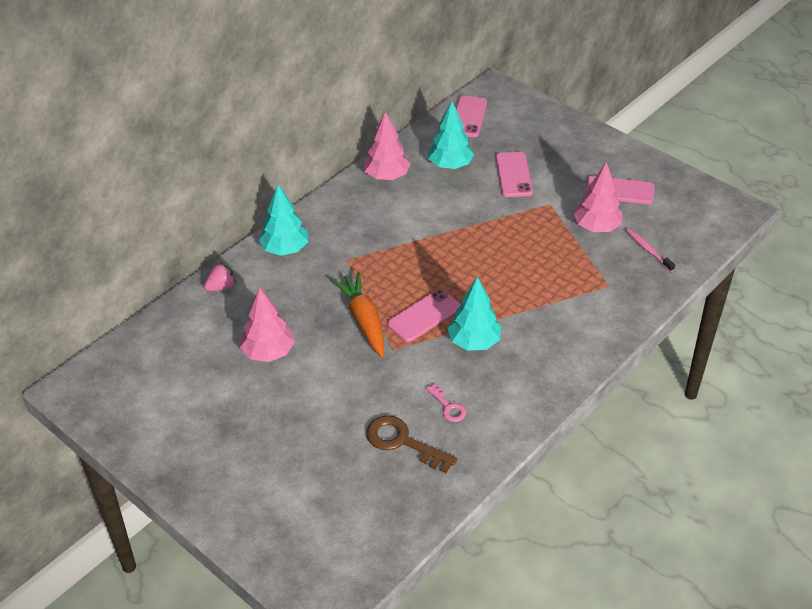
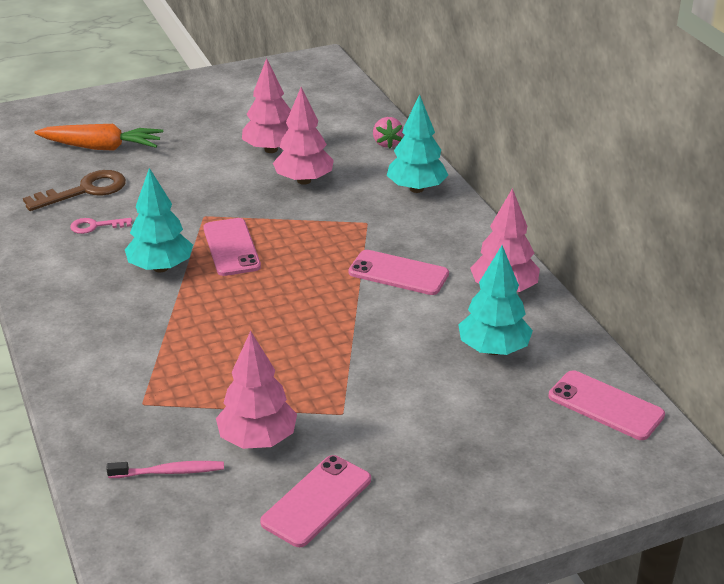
camera: 115 degrees right, 10 degrees down
orange carrot [331,272,384,357] -> orange carrot moved to [35,124,163,151]
pink phone [495,152,533,197] -> pink phone moved to [348,250,449,295]
none -> pink tree [273,87,334,185]

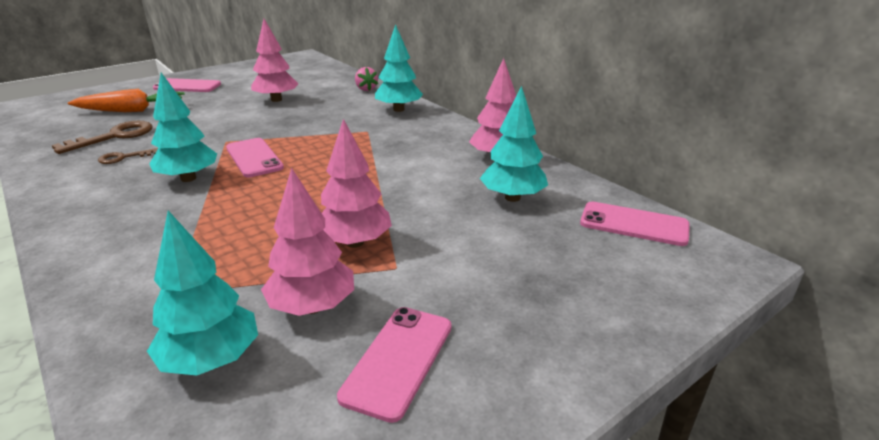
camera: 15 degrees left, 5 degrees down
pink key [70,218,132,234] -> brown key [98,148,158,164]
pink toothbrush [106,461,224,478] -> turquoise tree [147,211,258,376]
pink tree [273,87,334,185] -> pink tree moved to [321,119,392,248]
pink phone [348,250,449,295] -> pink phone moved to [153,78,221,92]

